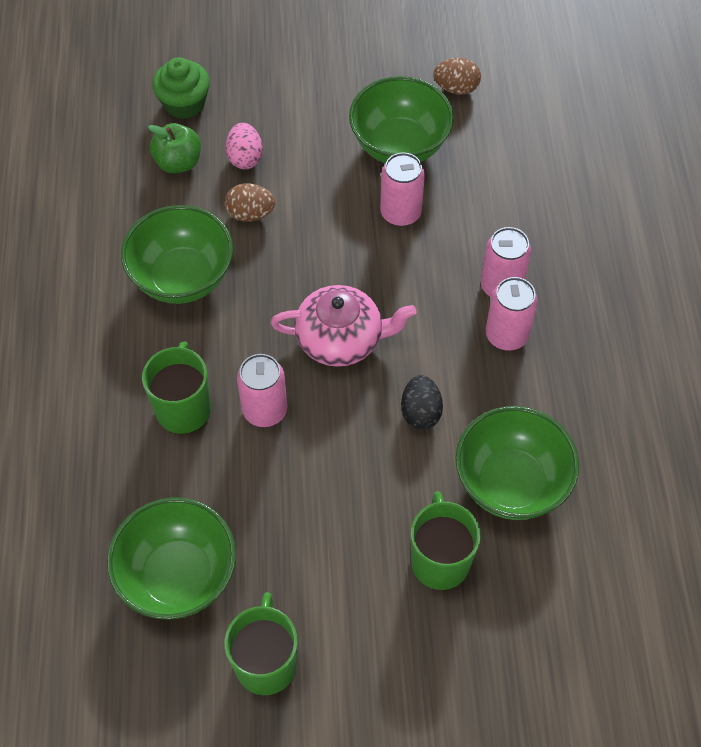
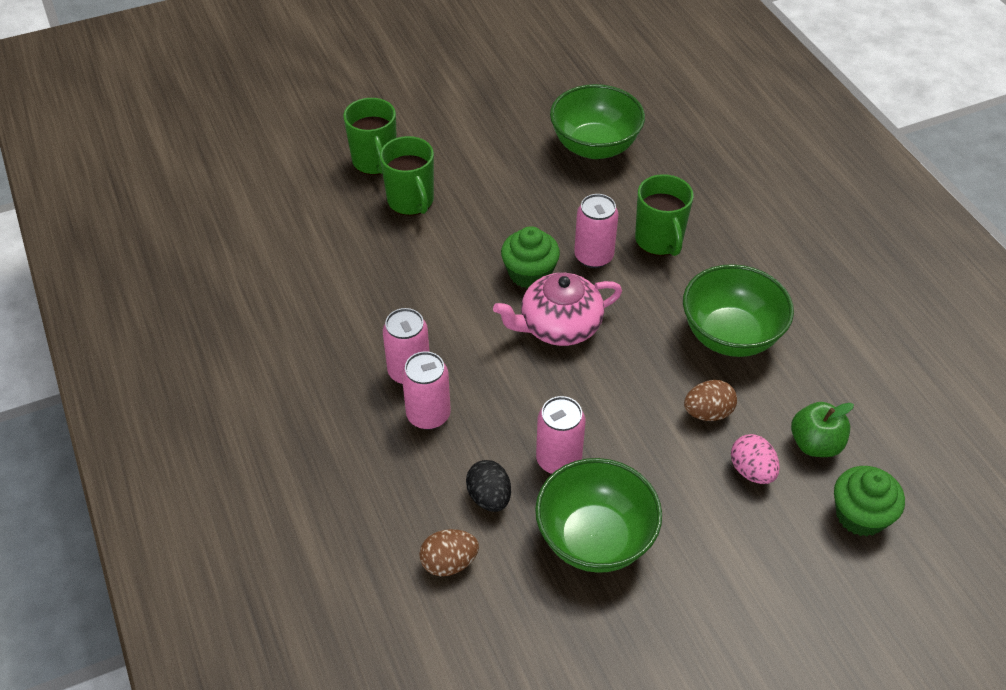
camera: 160 degrees right, 10 degrees down
green mug [224,592,298,695] -> green mug moved to [343,98,397,175]
black egg [401,375,443,430] -> black egg moved to [466,460,511,512]
brown egg [433,58,481,95] -> brown egg moved to [419,529,479,576]
green bowl [455,406,579,520] -> none
none -> green cupcake [501,226,560,288]

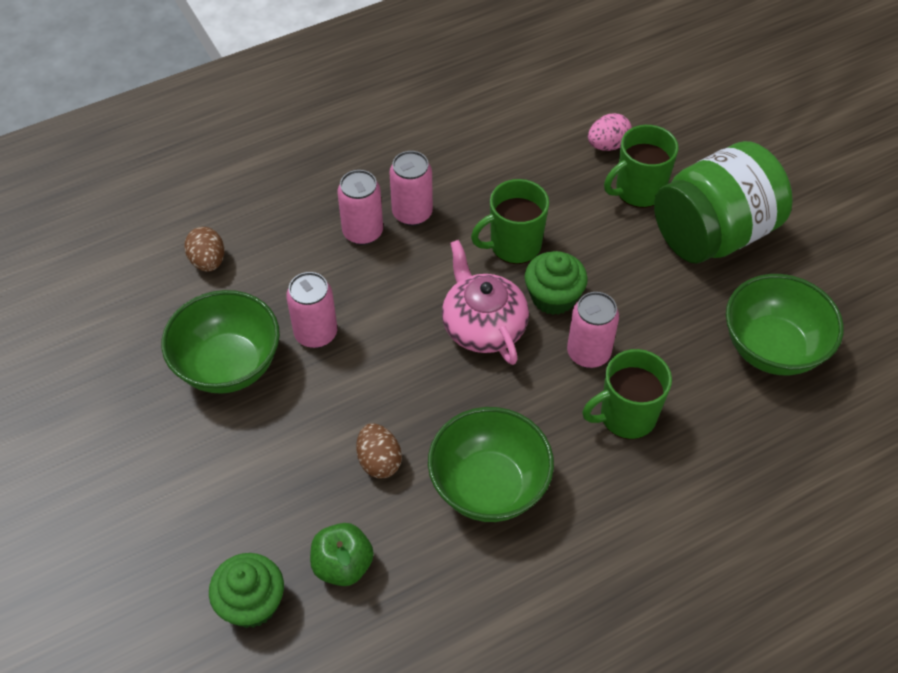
camera: 85 degrees right, 5 degrees up
green mug [343,98,397,175] -> green mug moved to [471,179,549,264]
black egg [466,460,511,512] -> none
pink egg [731,434,780,484] -> pink egg moved to [588,113,632,151]
none -> green jar [654,141,793,263]

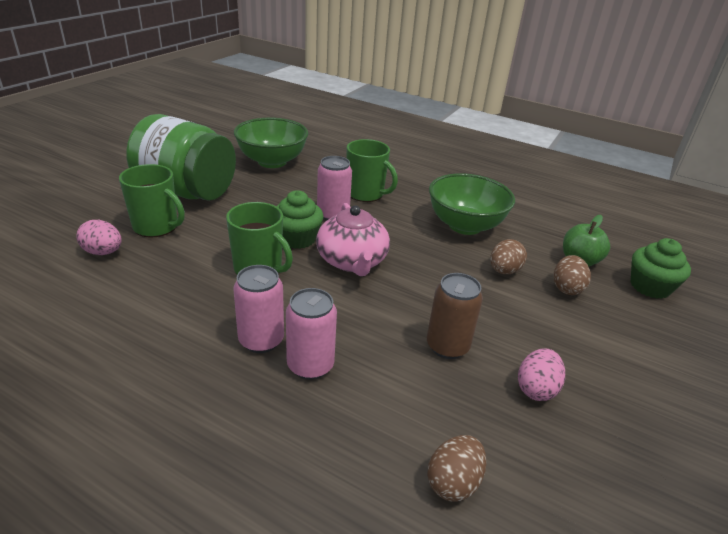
camera: 125 degrees left, 20 degrees down
green bowl [161,290,280,394] -> pink egg [518,348,565,401]
pink can [286,272,337,348] -> brown can [427,273,483,359]
pink teapot [442,240,529,365] -> pink teapot turned 45 degrees counterclockwise [316,203,390,276]
none -> brown egg [554,255,591,295]

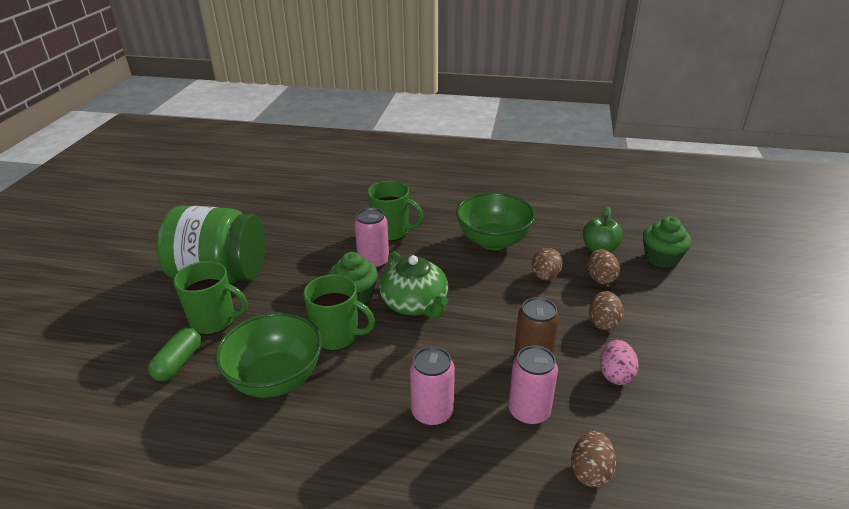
camera: 15 degrees left, 0 degrees up
pink egg [76,220,122,255] -> green capsule [148,327,201,381]
pink can [233,265,284,353] -> pink can moved to [509,345,558,425]
green bowl [234,118,308,168] -> green bowl moved to [215,312,322,398]
pink teapot [316,203,390,276] -> green teapot [380,251,448,318]
none -> brown egg [589,291,624,330]

